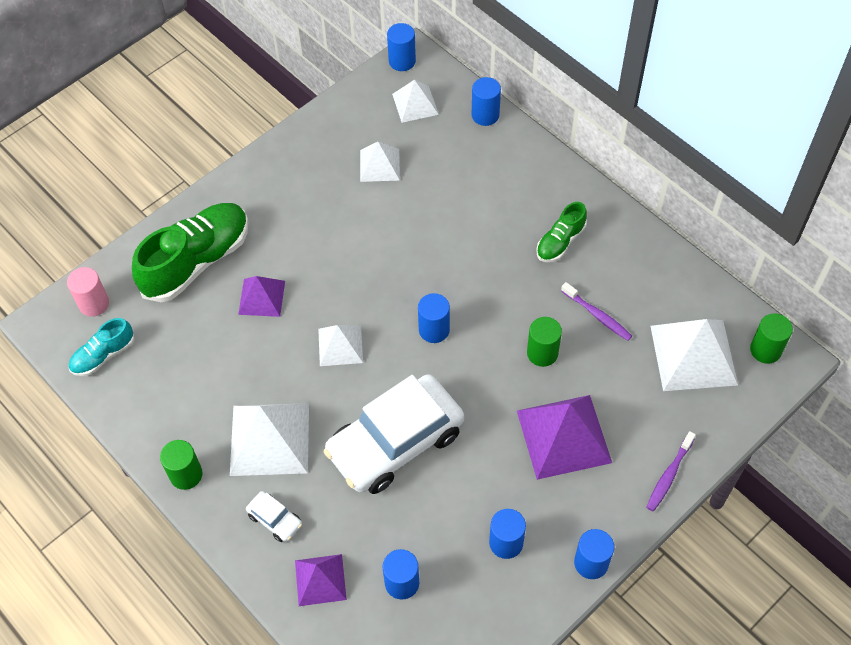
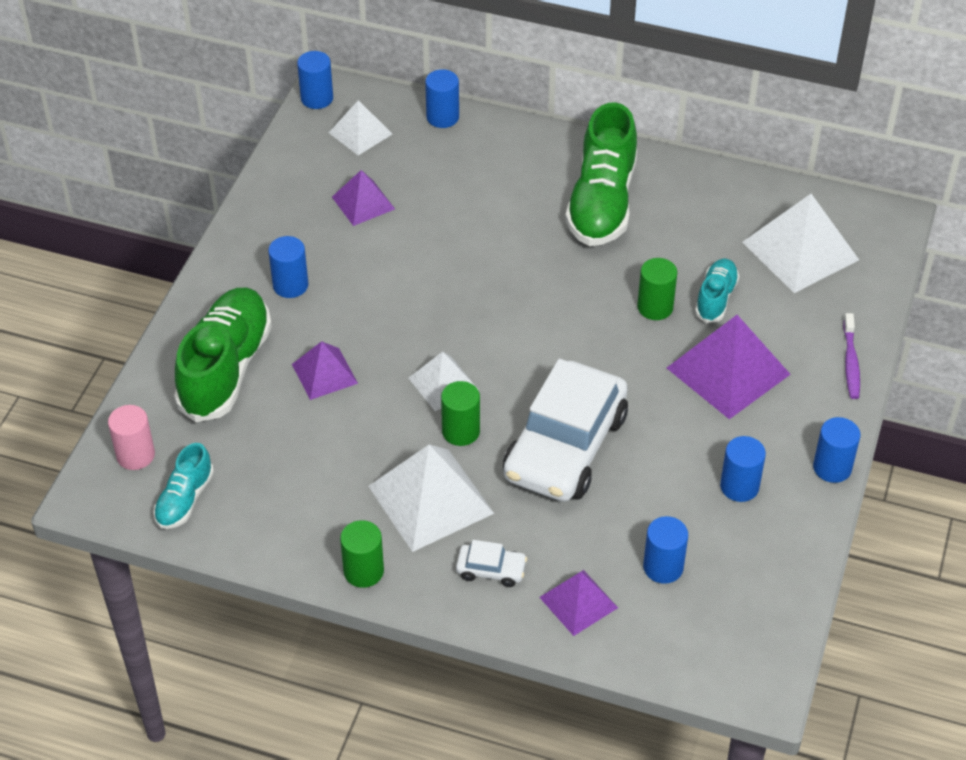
camera: 30 degrees left, 10 degrees down
white pyramid [360,142,400,182] -> purple pyramid [332,170,395,226]
blue cylinder [418,293,450,343] -> blue cylinder moved to [268,236,308,298]
green shoe [536,202,587,262] -> green shoe [565,102,637,246], size x1.93
purple toothbrush [561,282,632,341] -> none
green cylinder [750,313,793,364] -> green cylinder moved to [441,381,480,446]
none -> turquoise shoe [695,259,740,323]

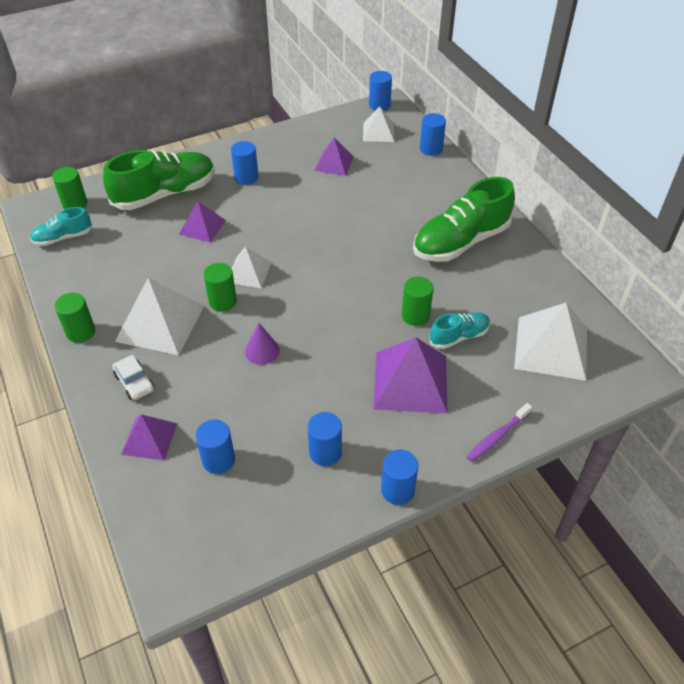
camera: 45 degrees right, 0 degrees up
pink cylinder [108,405,155,470] -> green cylinder [52,167,87,209]
white car [503,359,628,502] -> purple cone [245,323,280,365]

